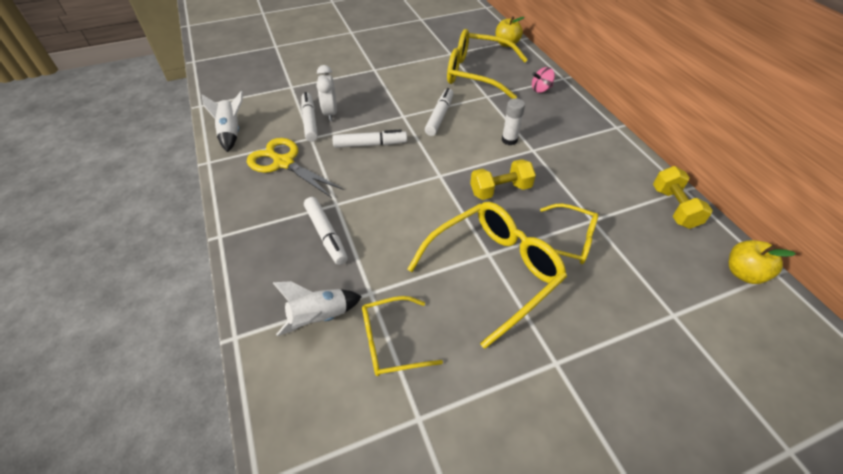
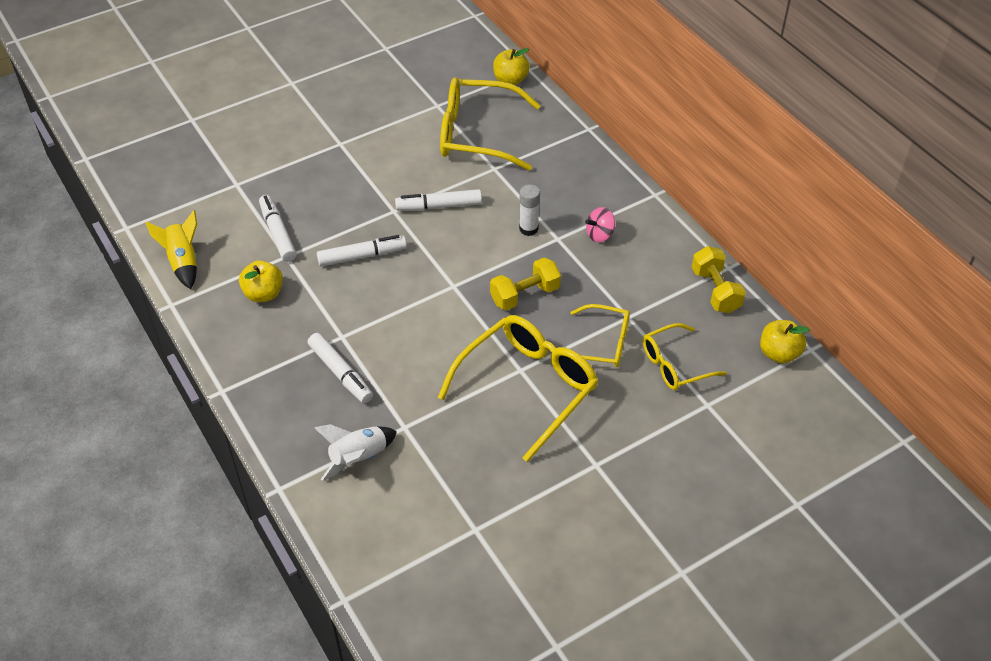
camera: 10 degrees left, 0 degrees up
white rocket [202,90,243,152] -> yellow rocket [146,210,197,289]
yellow scissors [247,138,344,198] -> yellow apple [239,260,283,302]
white clock [316,65,337,121] -> none
yellow glasses [362,296,443,376] -> yellow glasses moved to [643,323,727,390]
white marker [425,88,454,136] -> white marker turned 105 degrees counterclockwise [395,189,482,211]
pink spinning top [532,67,555,93] -> pink spinning top moved to [585,207,615,242]

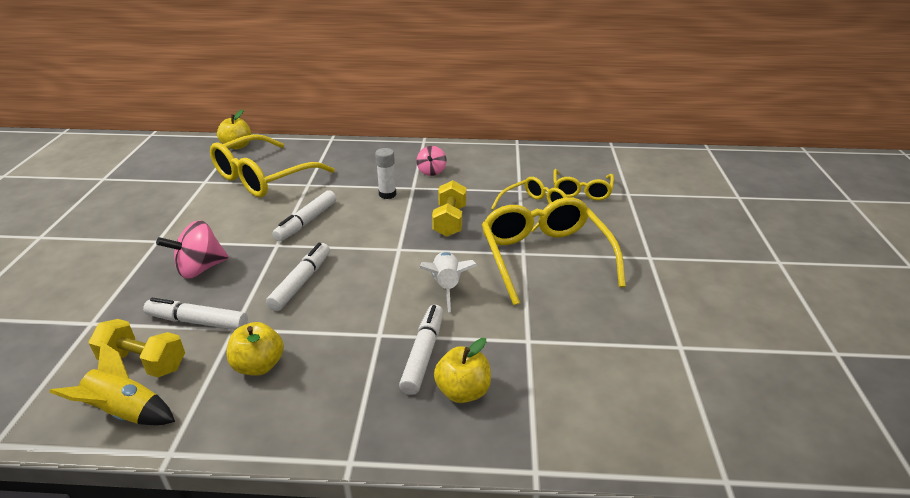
camera: 55 degrees left, 15 degrees down
white marker [307,333,373,404] -> white marker turned 75 degrees counterclockwise [399,305,443,395]
white rocket [315,424,397,481] -> white rocket moved to [419,252,477,312]
yellow dumbbell [692,246,746,313] -> yellow dumbbell moved to [89,319,185,377]
yellow apple [760,320,810,364] -> yellow apple moved to [434,338,491,403]
none -> pink spinning top [156,220,229,279]

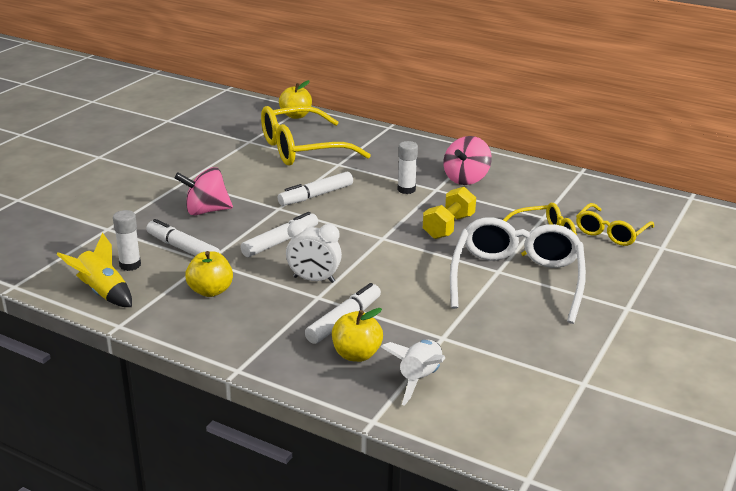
camera: 25 degrees right, 5 degrees down
yellow dumbbell [89,319,185,377] -> white glue stick [113,210,141,271]
pink spinning top [417,146,447,176] -> pink spinning top [443,136,492,185], size x1.54
white rocket [419,252,477,312] -> white rocket moved to [381,340,445,406]
yellow glasses [482,197,626,305] -> white glasses [450,217,586,324]
none -> white clock [286,220,342,283]

